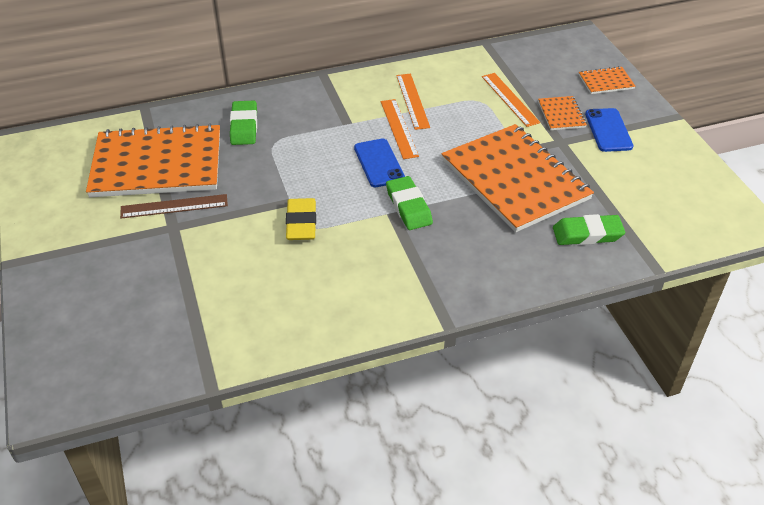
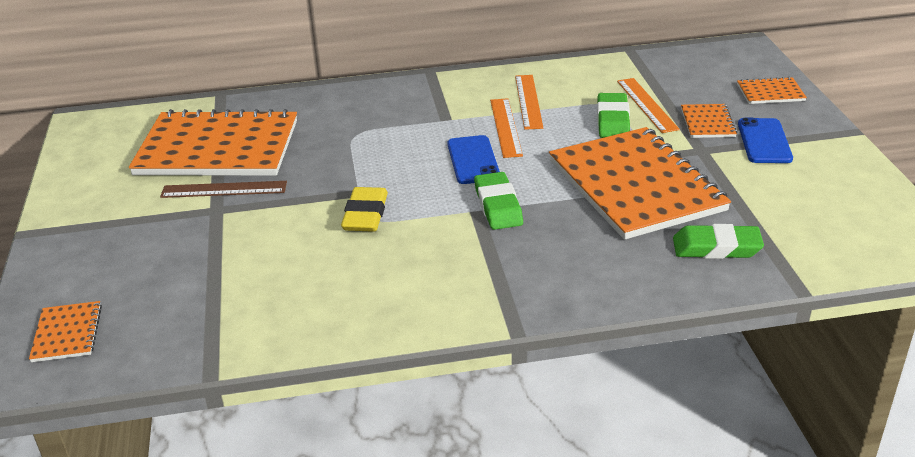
camera: 10 degrees right, 10 degrees down
green eraser [230,101,257,145] -> green eraser moved to [597,93,630,138]
none -> orange notebook [29,301,102,362]

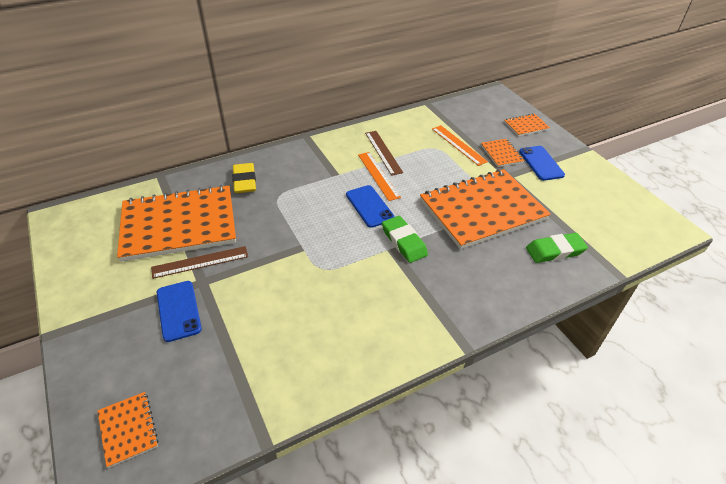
camera: 20 degrees left, 10 degrees up
yellow eraser [341,187,388,232] -> yellow eraser moved to [232,163,256,193]
orange ruler [515,75,543,130] -> brown ruler [365,131,403,176]
orange notebook [549,127,731,240] -> orange notebook turned 75 degrees counterclockwise [420,169,551,249]
green eraser [597,93,630,138] -> none
none -> blue phone [157,281,202,342]

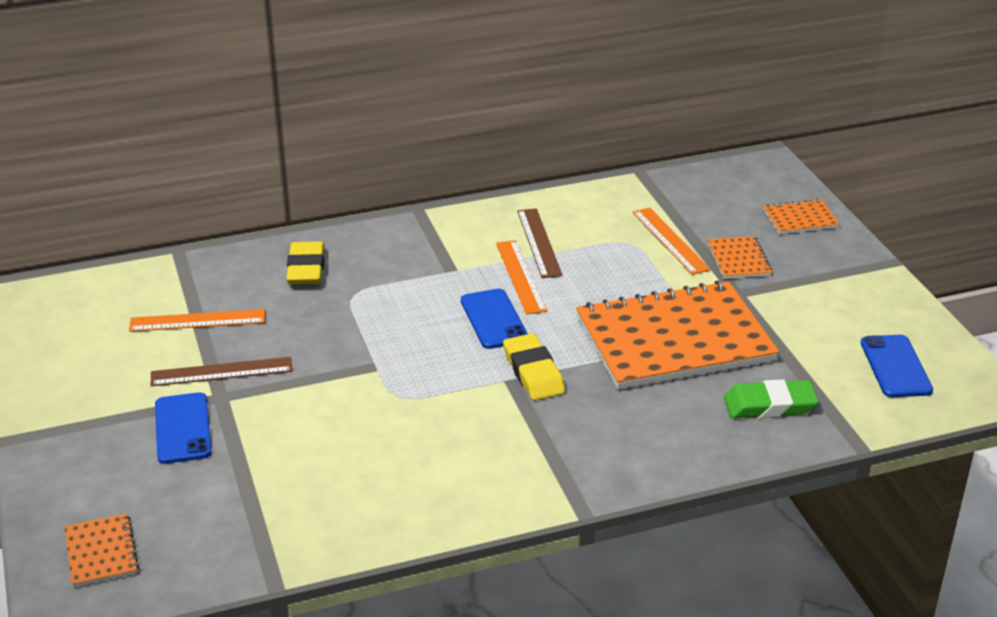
camera: 10 degrees right, 10 degrees down
orange notebook [117,185,236,262] -> orange ruler [129,309,265,332]
green eraser [382,216,428,263] -> yellow eraser [503,333,565,400]
blue phone [519,146,565,181] -> blue phone moved to [861,335,933,397]

